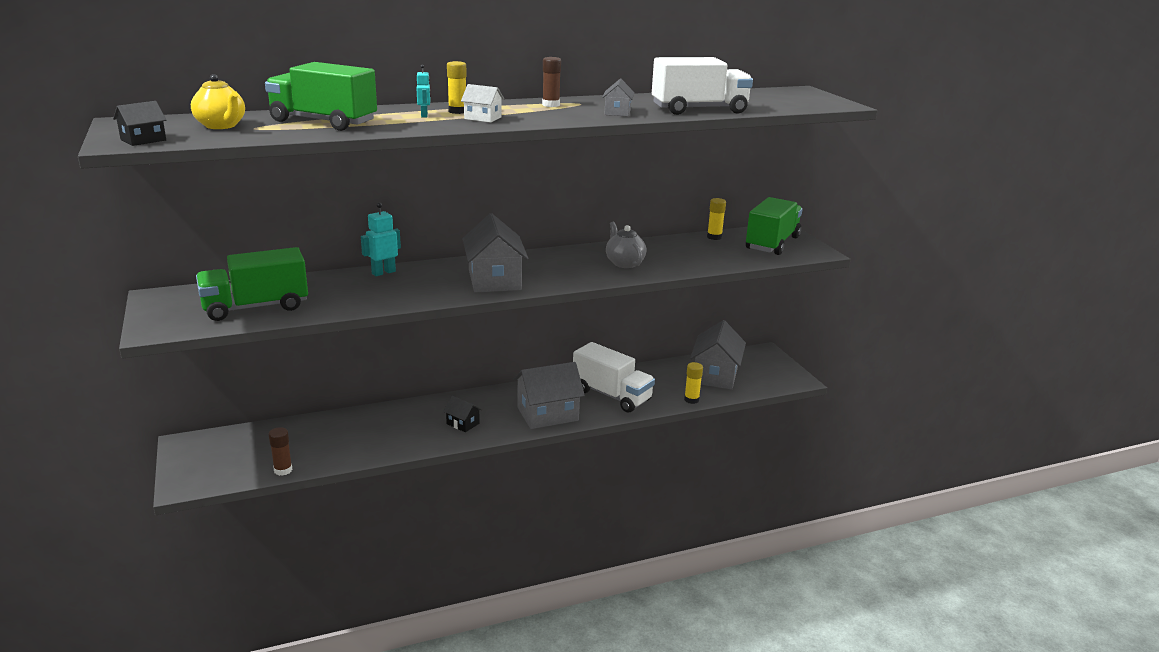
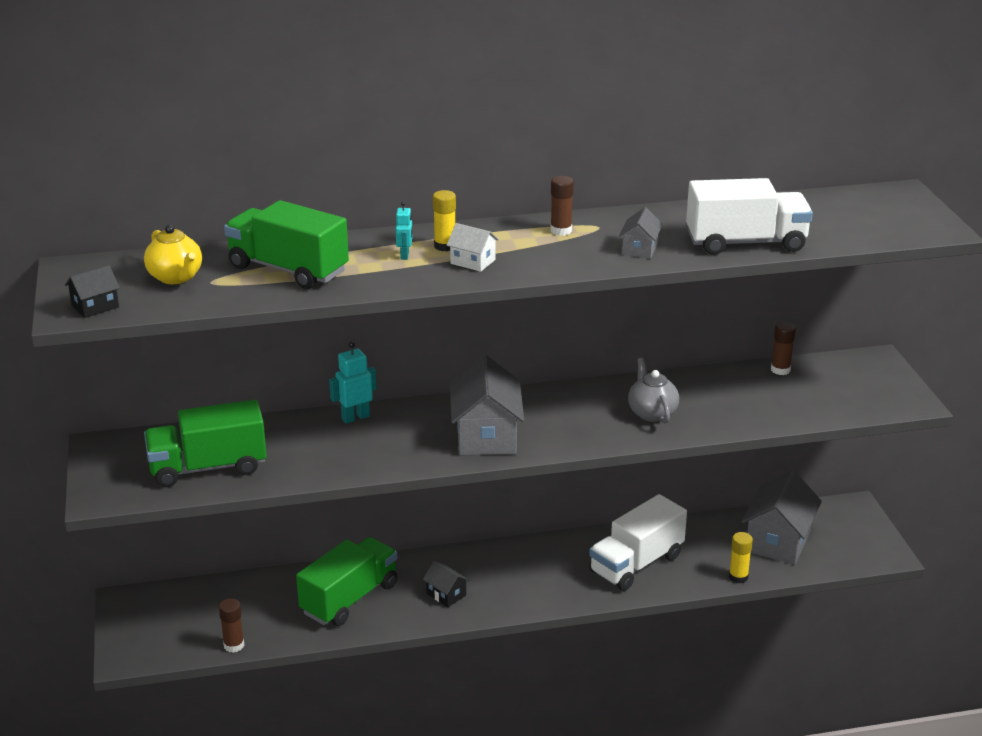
camera: 10 degrees right, 5 degrees up
grey house [513,362,585,429] -> none
white truck [573,342,655,413] -> white truck turned 90 degrees clockwise [589,494,687,591]
yellow glue stick [707,198,726,240] -> brown glue stick [771,322,796,375]
green truck [746,197,803,255] -> green truck moved to [296,537,397,626]

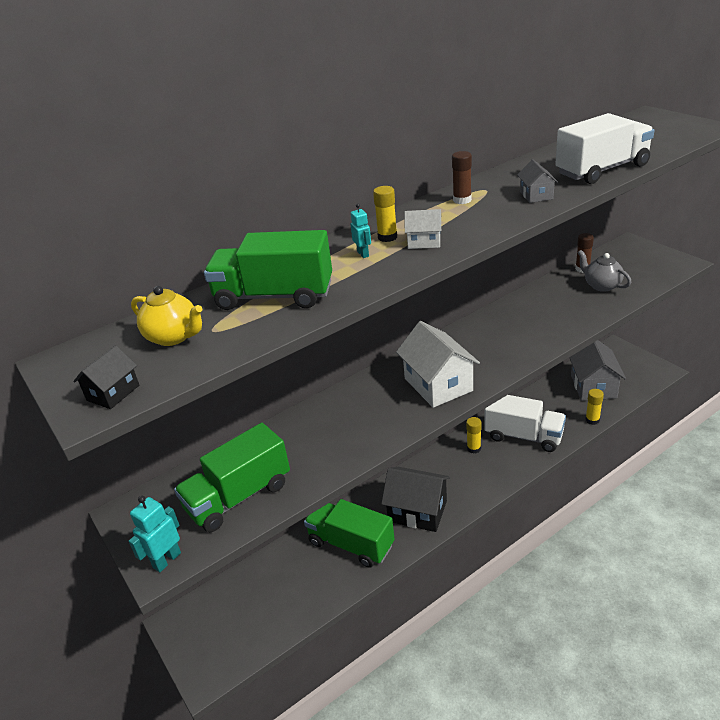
camera: 20 degrees left, 5 degrees up
brown glue stick [219,598,244,653] -> none
green truck [296,537,397,626] -> green truck turned 75 degrees counterclockwise [304,499,394,568]
turquoise robot [329,341,377,424] -> turquoise robot moved to [129,496,181,572]
black house [423,561,469,607] -> black house [381,467,450,532], size x2.05
grey house [450,355,524,455] -> white house [396,321,480,408]
white truck [589,494,687,591] -> white truck turned 90 degrees counterclockwise [484,395,566,452]
grey teapot [628,358,679,423] -> grey teapot moved to [578,250,632,292]
none -> yellow glue stick [466,417,482,454]

